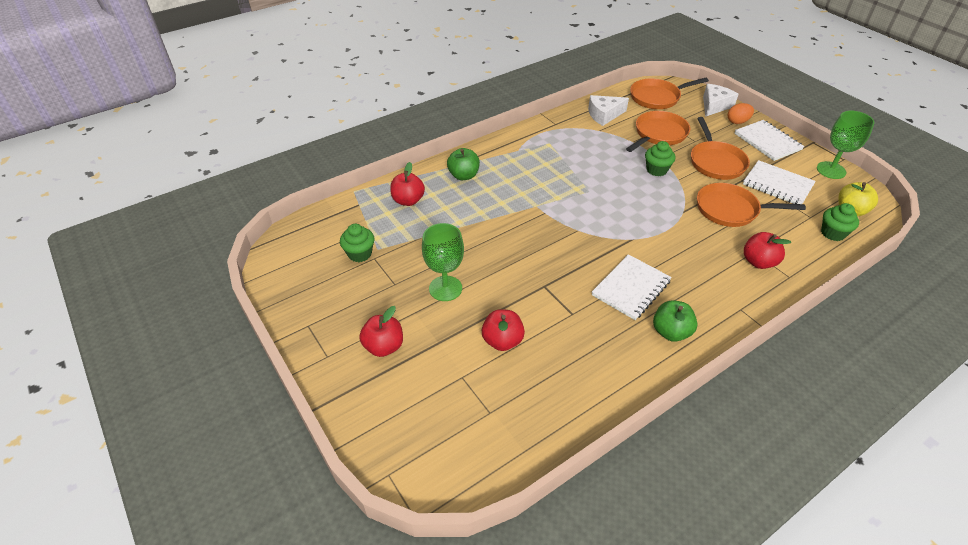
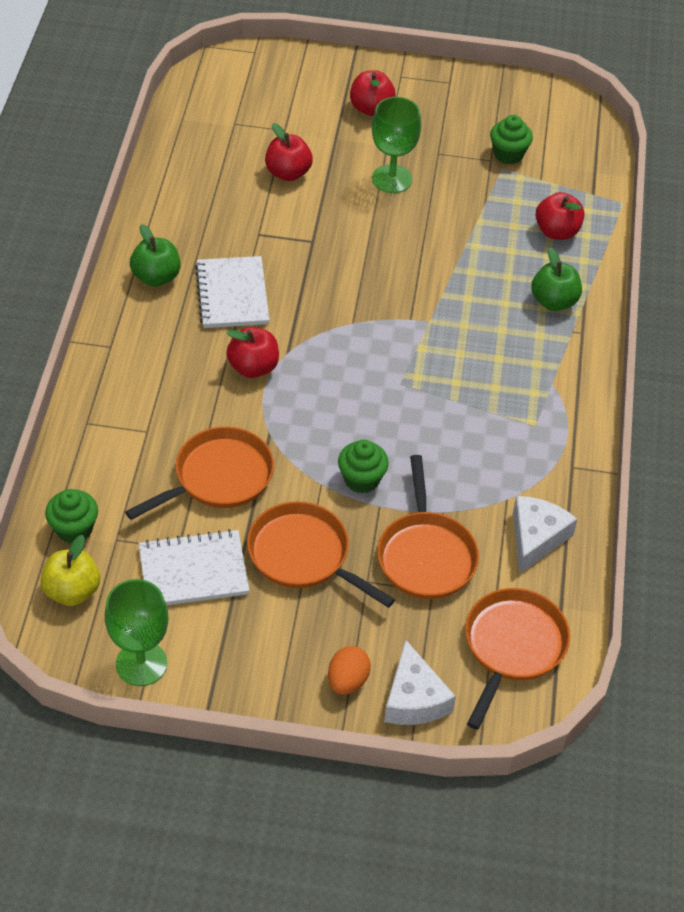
camera: 130 degrees right, 5 degrees up
white notebook [734,120,804,161] -> none
red apple [744,232,791,269] -> red apple moved to [226,327,279,378]

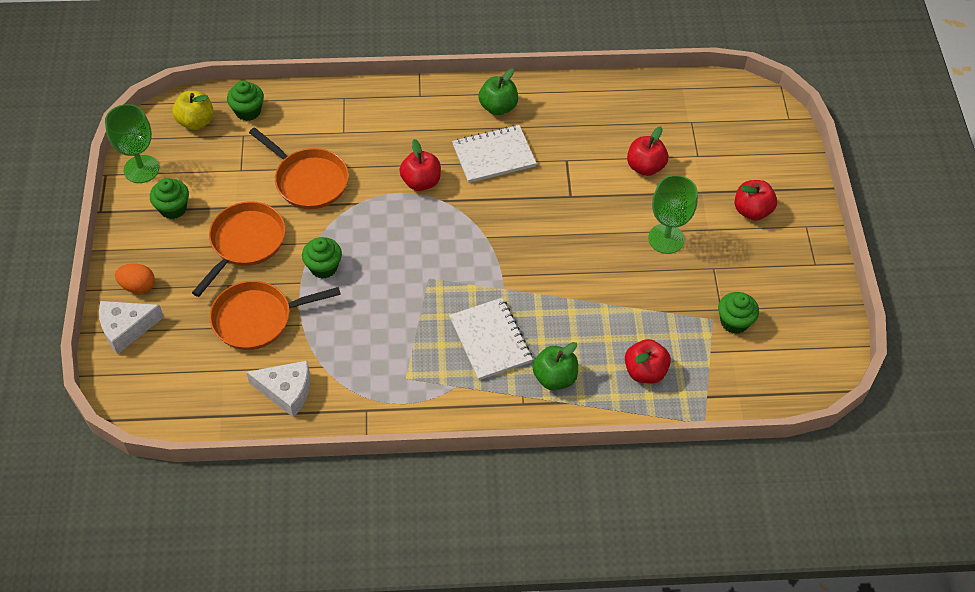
camera: 80 degrees right, 5 degrees up
white notebook [139,529,249,605] -> white notebook moved to [449,298,533,380]
orange pan [465,588,570,730] -> none
none -> green cupcake [150,178,189,219]

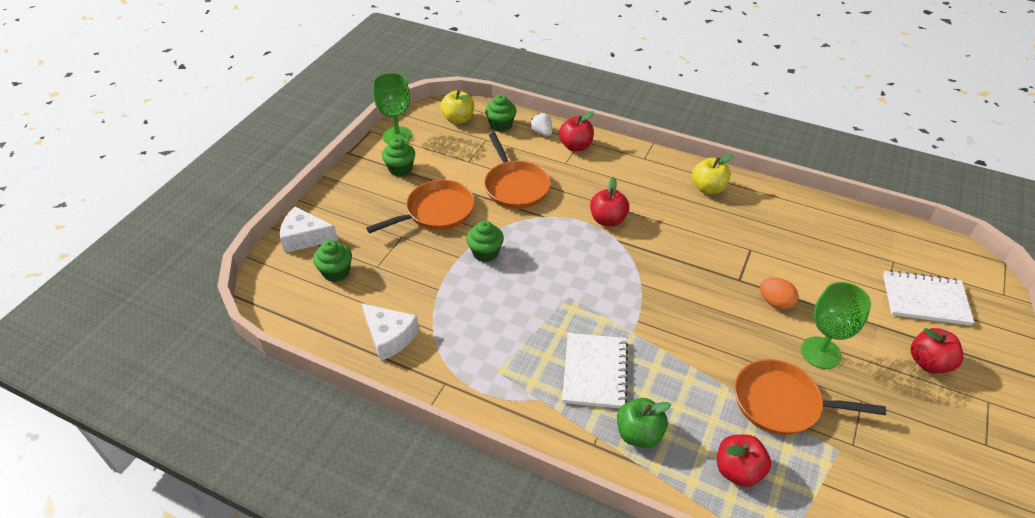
camera: 30 degrees right, 10 degrees down
orange egg [115,264,155,294] -> orange egg moved to [760,278,798,310]
orange pan [210,281,341,350] -> orange pan moved to [735,359,886,435]
white notebook [452,125,537,183] -> white notebook moved to [883,270,974,326]
green apple [479,68,518,115] -> yellow apple [692,154,733,194]
red apple [627,126,668,176] -> red apple moved to [559,111,594,151]
green cupcake [718,292,759,334] -> green cupcake moved to [313,240,352,282]
none -> white strawberry [530,113,552,136]

